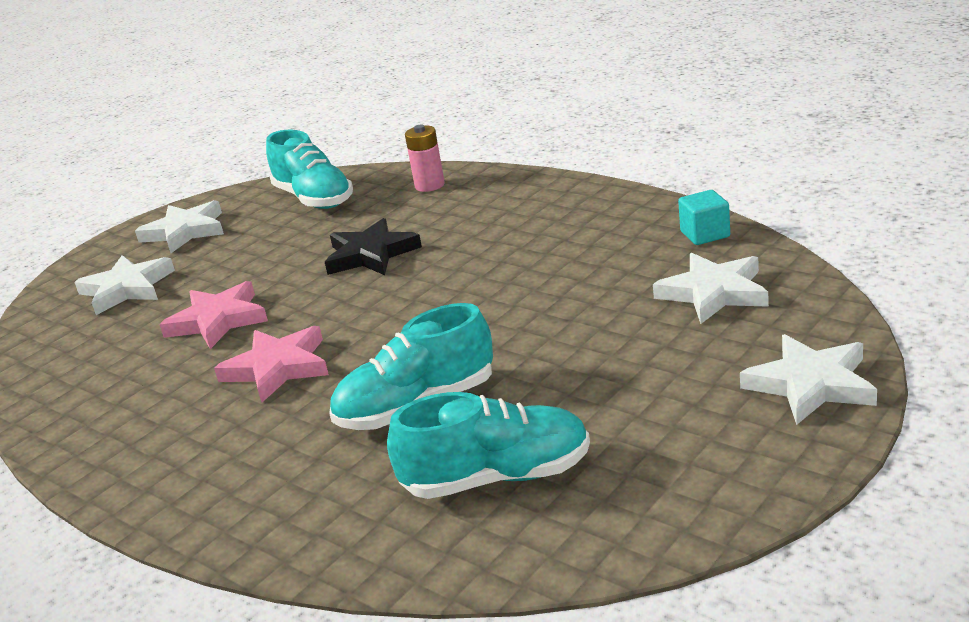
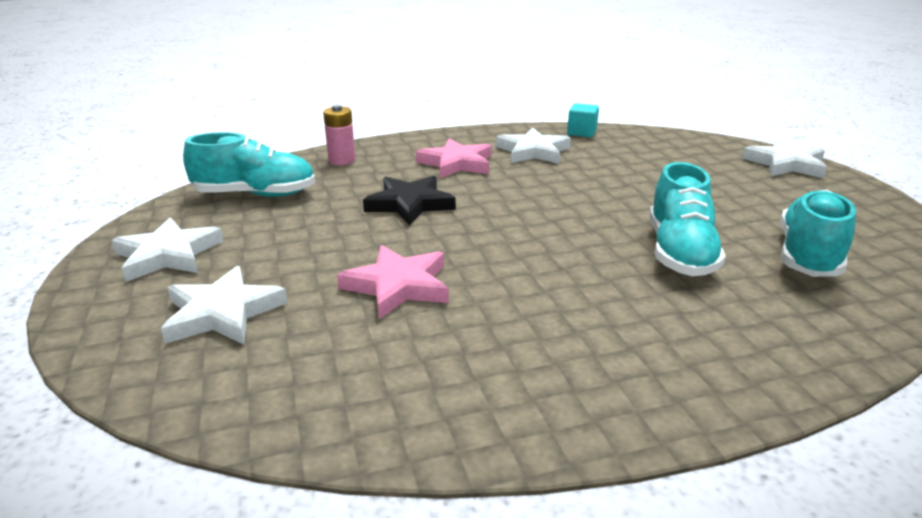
camera: 60 degrees left, 0 degrees up
pink star [214,326,329,402] -> pink star moved to [416,138,492,178]
white star [653,253,769,324] -> white star moved to [496,127,571,164]

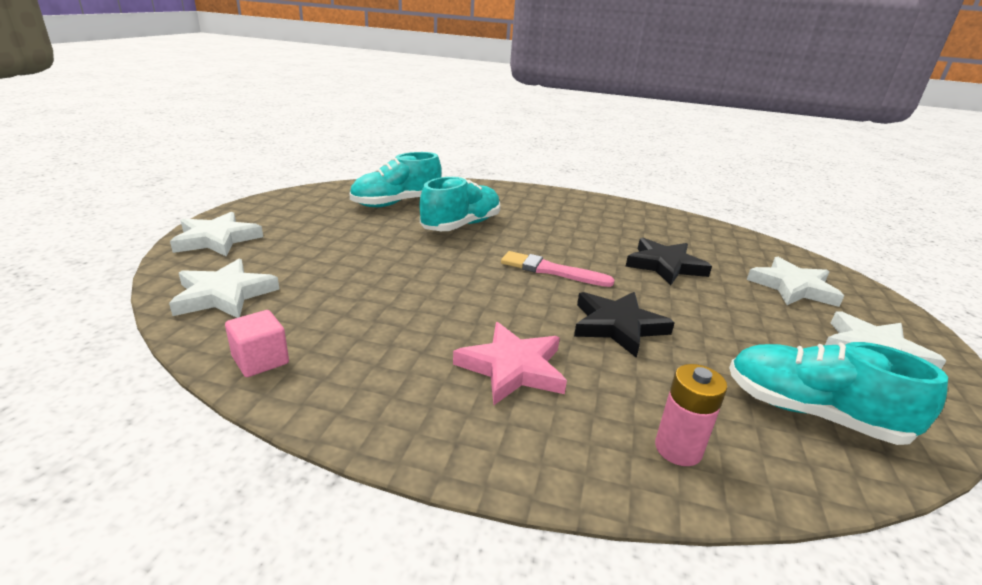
camera: 150 degrees left, 0 degrees up
pink star [337,245,449,319] -> black star [626,238,712,285]
white star [496,127,571,164] -> white star moved to [169,259,279,318]
turquoise cube [567,103,599,137] -> pink cube [225,310,289,377]
none -> pink brush [501,251,614,287]

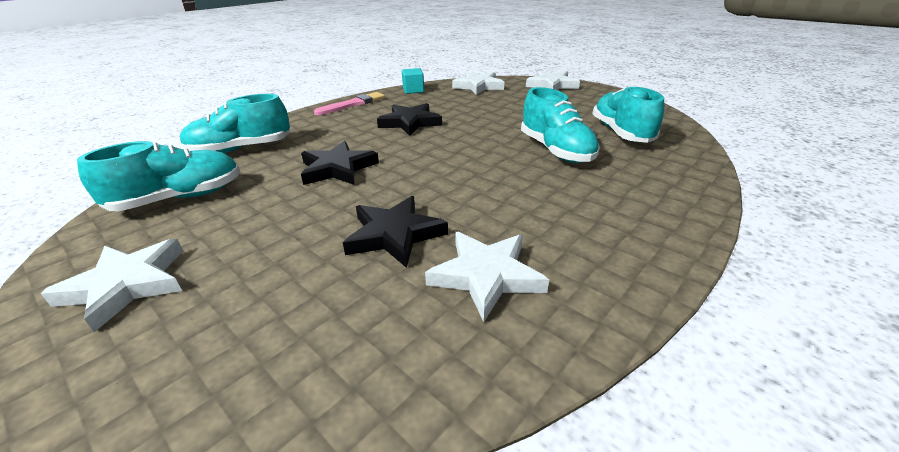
camera: 120 degrees right, 5 degrees up
pink cube [225,310,289,377] -> turquoise cube [402,68,424,94]
pink star [453,322,567,405] -> none
pink brush [501,251,614,287] -> pink brush moved to [314,92,385,115]
pink battery [655,364,727,466] -> turquoise shoe [180,94,290,153]
white star [747,257,844,307] -> white star moved to [425,232,549,322]
none -> black star [377,103,442,136]

